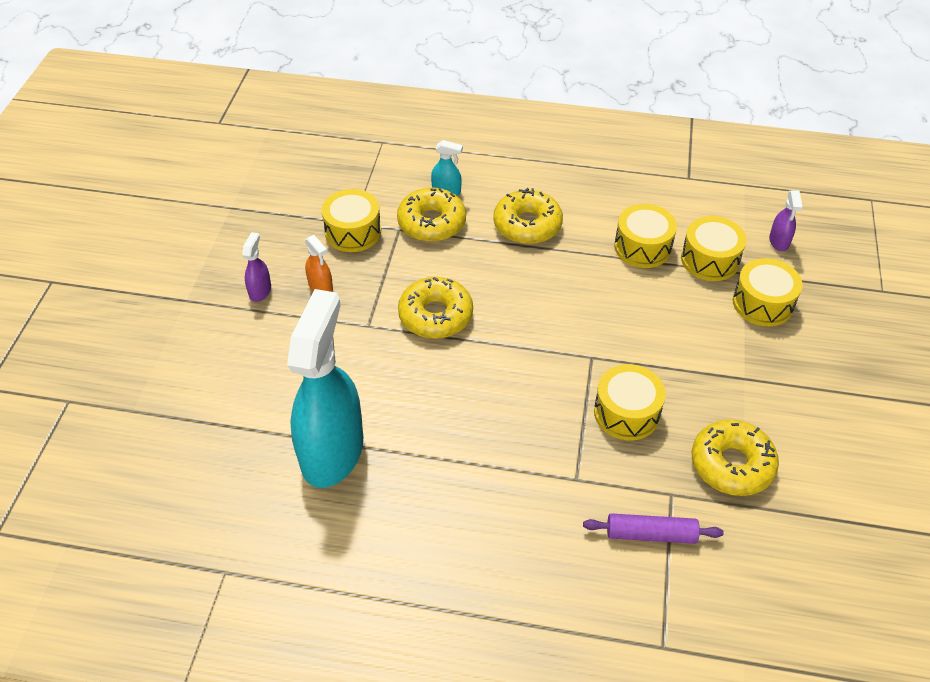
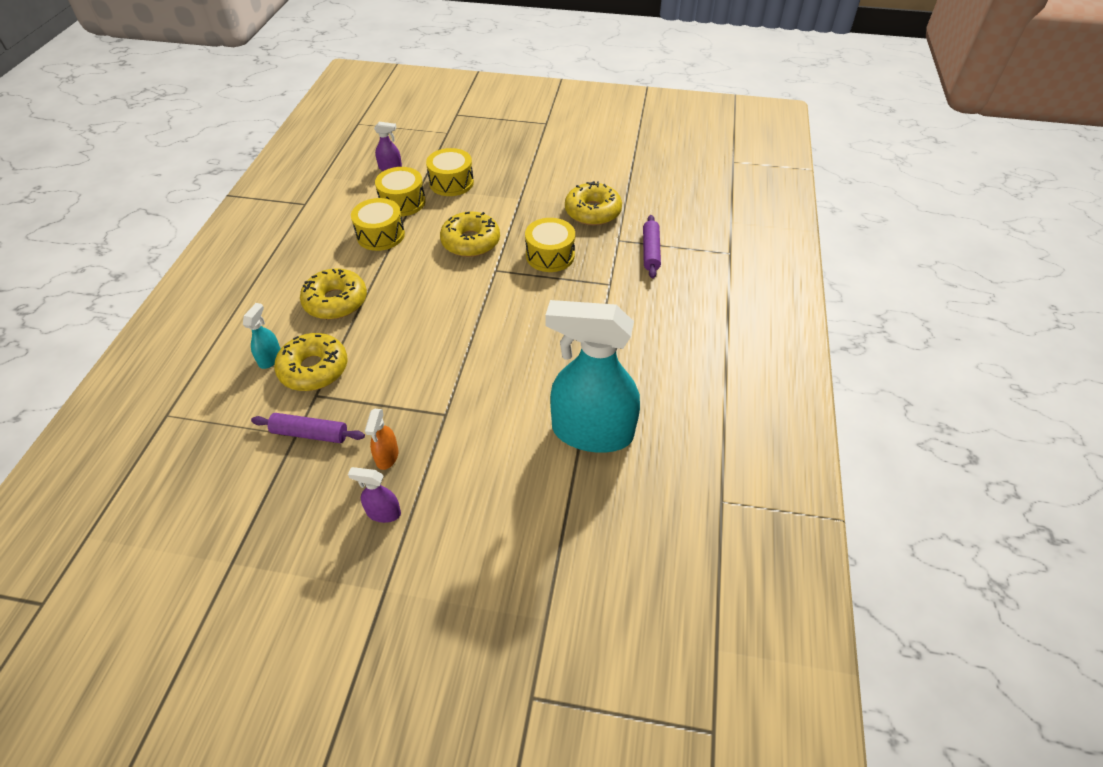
camera: 90 degrees left, 0 degrees up
orange spray bottle [305,235,333,292] -> orange spray bottle turned 135 degrees clockwise [365,409,398,470]
yellow drum [322,189,381,252] -> purple rolling pin [251,413,365,443]
yellow donut [398,277,473,339] -> yellow donut moved to [440,211,500,257]

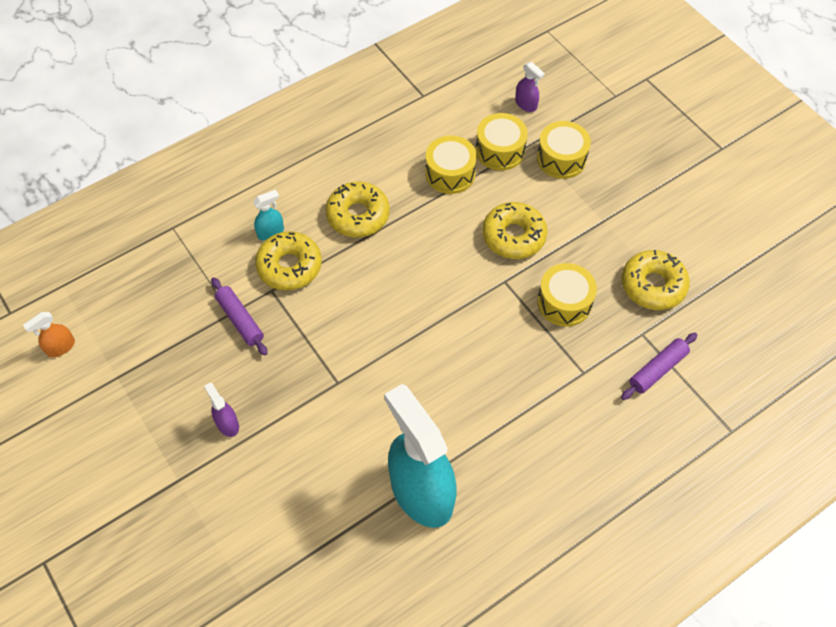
camera: 45 degrees right, 10 degrees up
orange spray bottle [365,409,398,470] -> orange spray bottle moved to [23,312,75,357]

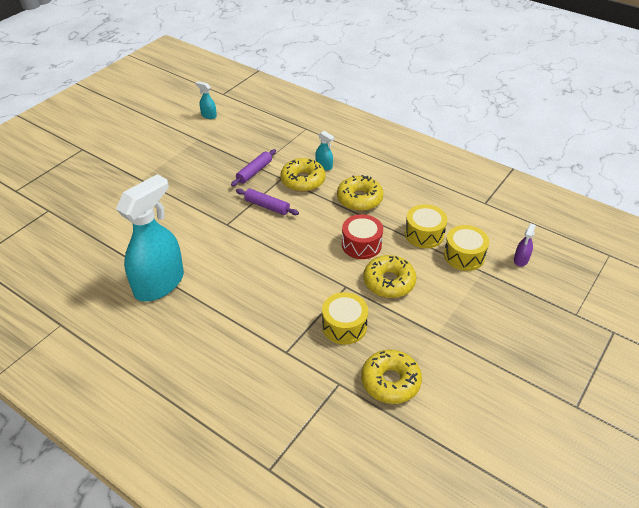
camera: 70 degrees right, 15 degrees down
orange spray bottle [23,312,75,357] -> turquoise spray bottle [196,81,217,119]
purple spray bottle [204,382,239,437] -> none
yellow drum [537,121,591,179] -> none
purple rolling pin [621,333,697,400] -> purple rolling pin moved to [236,189,299,215]
none -> red drum [342,214,383,259]

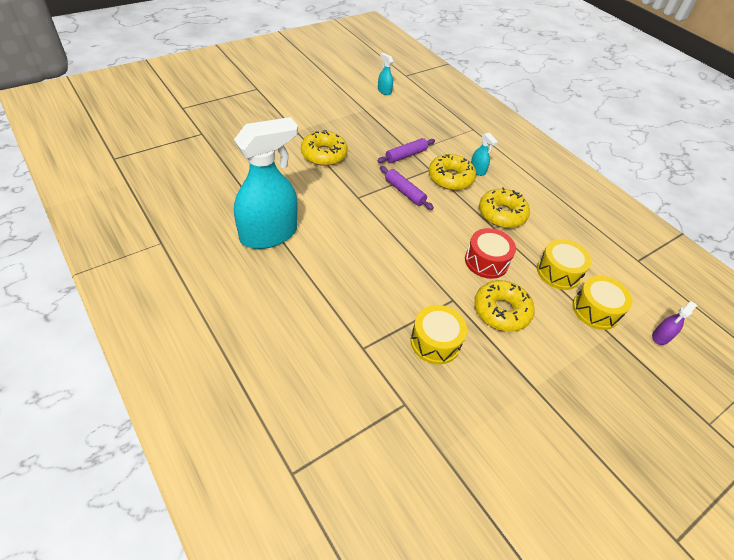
camera: 15 degrees right, 5 degrees up
yellow donut [361,349,422,404] -> yellow donut moved to [301,130,348,166]

